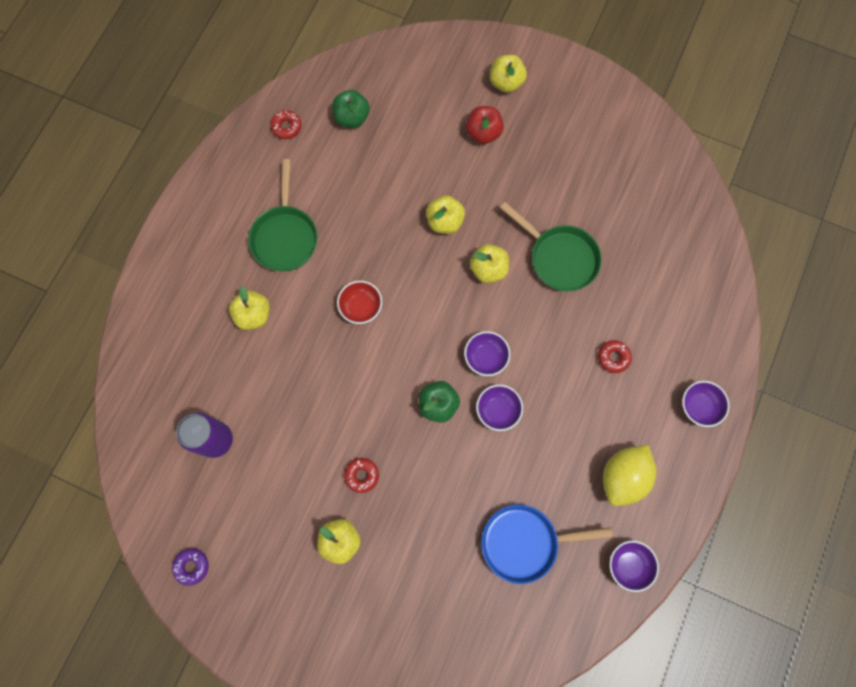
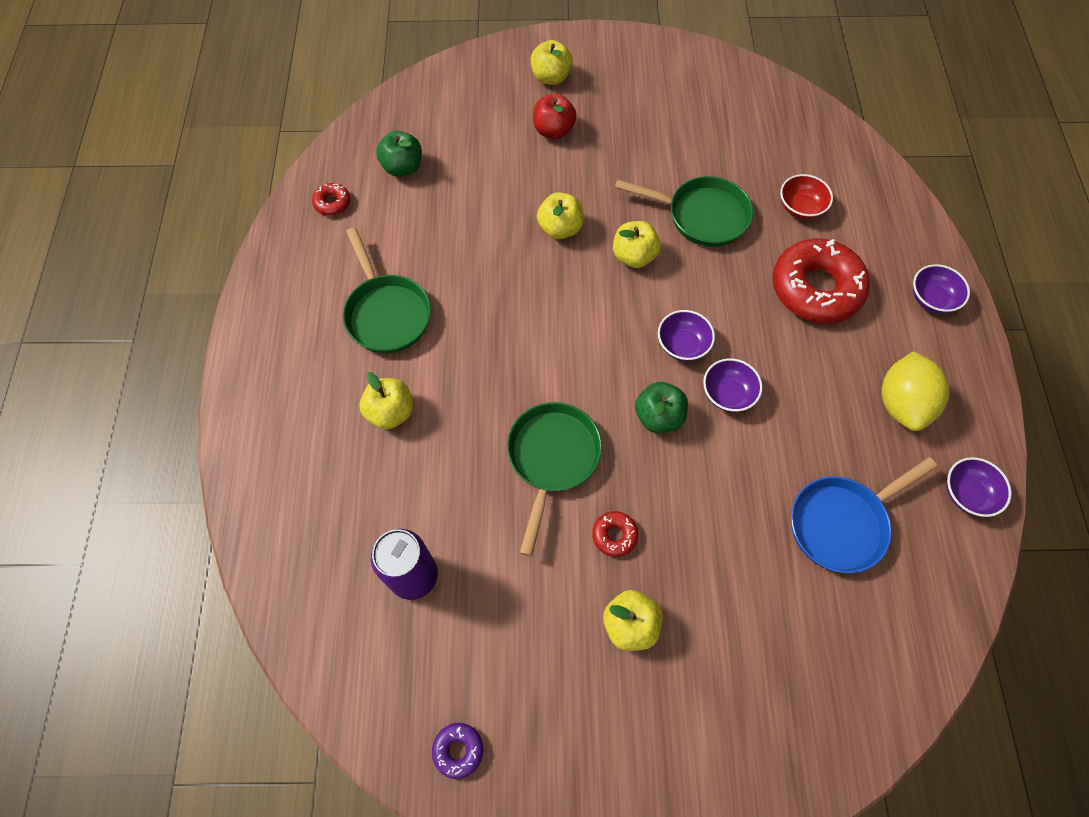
camera: 25 degrees left, 10 degrees down
red bowl [337,281,382,324] -> red bowl moved to [780,174,833,219]
red donut [598,340,632,373] -> red donut [772,238,870,323], size x2.36
none -> green pan [507,402,602,556]

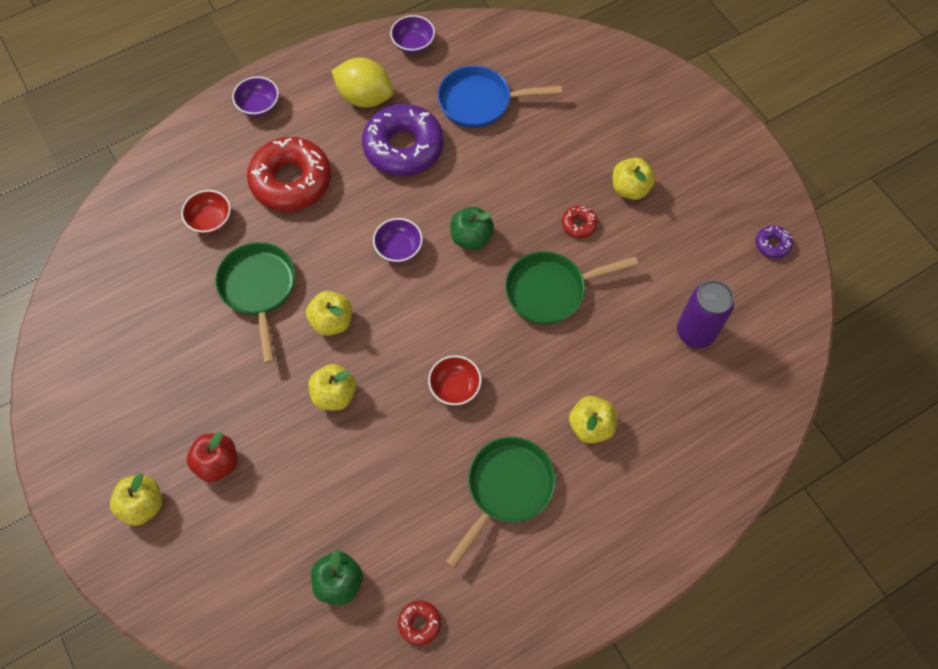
camera: 120 degrees left, 0 degrees up
purple bowl [703,358,762,412] -> none
blue pan [791,457,937,574] -> blue pan turned 150 degrees clockwise [438,66,562,128]
yellow lemon [881,351,950,431] -> yellow lemon turned 45 degrees clockwise [331,58,394,108]
none -> purple donut [362,104,444,176]
none -> red bowl [428,355,482,405]

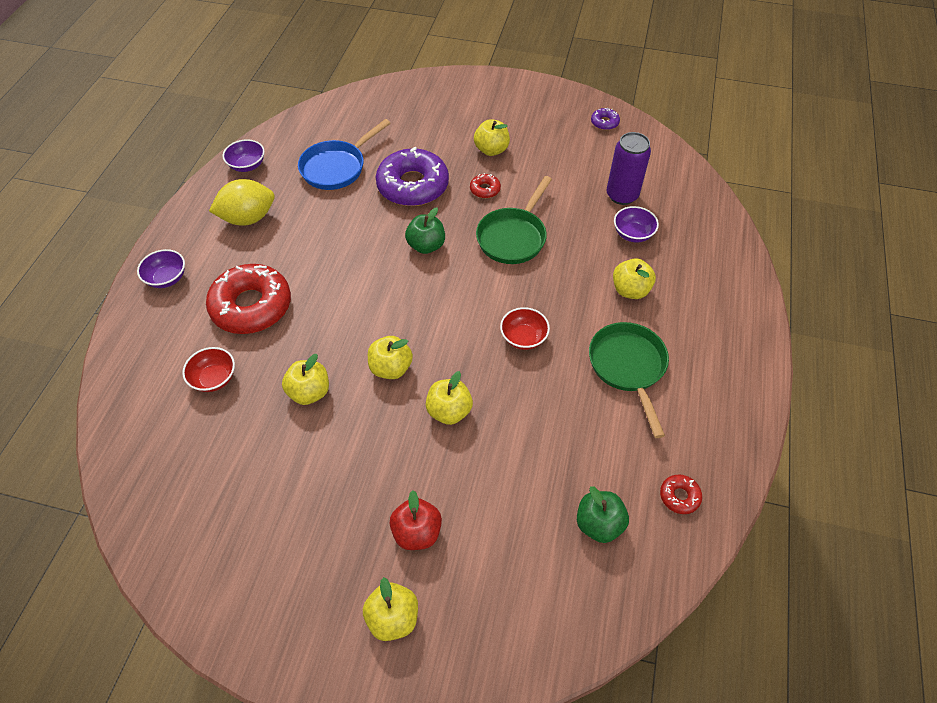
camera: 45 degrees left, 10 degrees down
green pan [215,242,295,364] -> yellow apple [282,354,329,405]
purple donut [362,104,444,176] -> purple donut moved to [376,147,449,206]
purple bowl [373,218,423,263] -> purple bowl moved to [614,206,659,242]

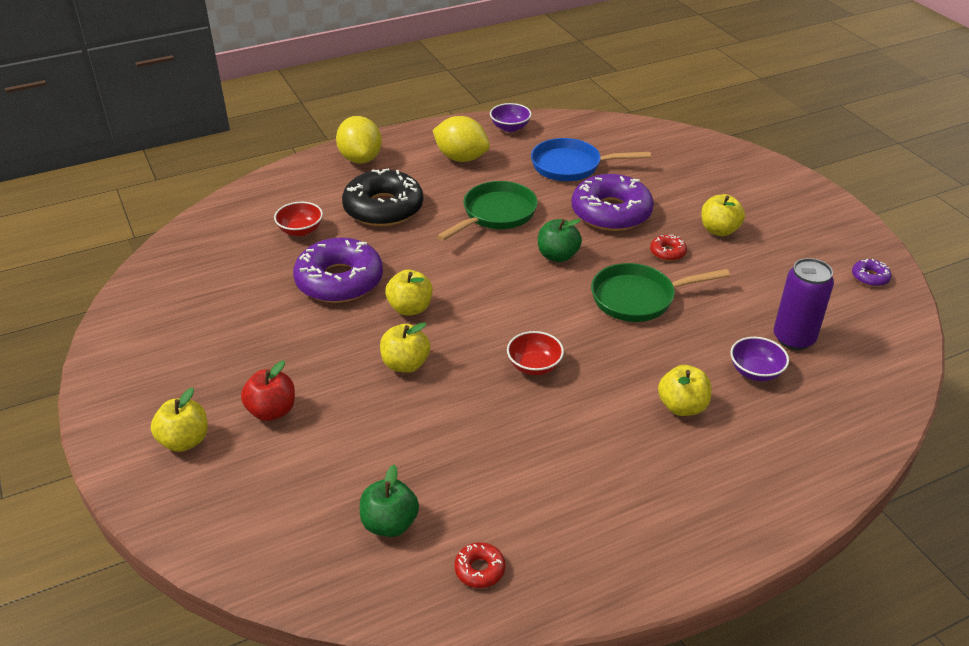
camera: 50 degrees right, 15 degrees down
purple bowl [137,249,185,288] -> yellow lemon [336,116,382,164]
red donut [206,264,291,334] -> black donut [342,168,423,226]
yellow apple [282,354,329,405] -> purple donut [293,238,383,303]
green pan [589,322,669,438] -> green pan moved to [437,181,538,241]

